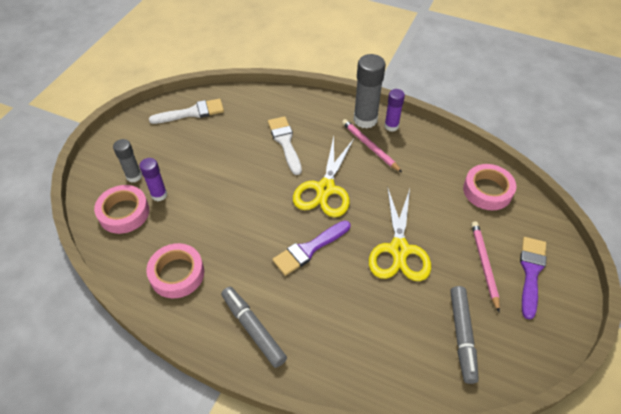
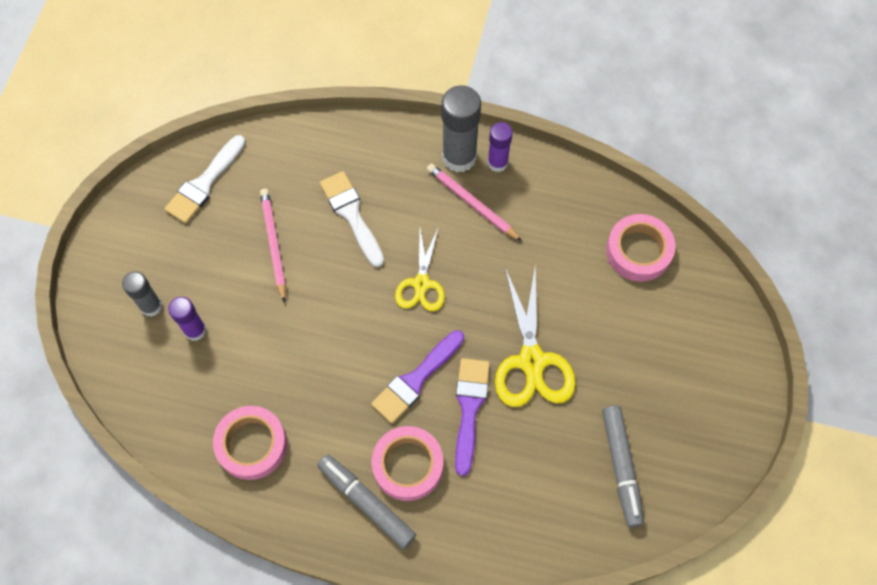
camera: 10 degrees left, 15 degrees up
pink tape [94,185,149,234] -> pink tape moved to [372,426,443,501]
white brush [149,99,224,124] -> white brush turned 150 degrees clockwise [165,135,246,224]
yellow scissors [293,137,354,217] -> yellow scissors [395,229,445,311], size x0.64
pink pencil [471,221,500,312] -> pink pencil moved to [260,189,286,303]
purple brush [520,237,547,320] -> purple brush moved to [455,358,490,476]

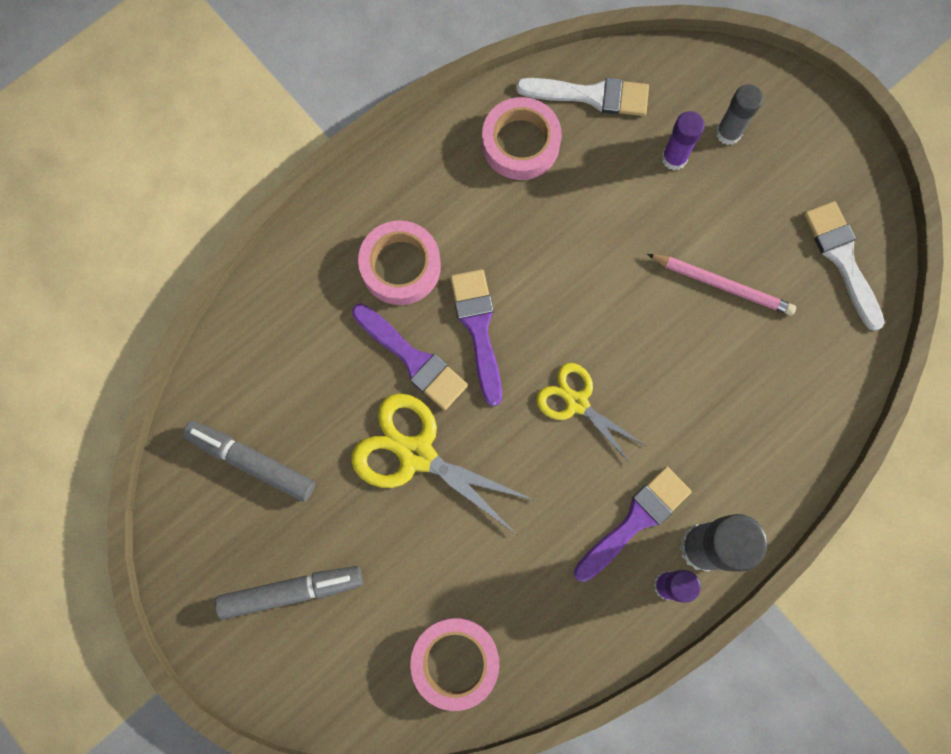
camera: 125 degrees right, 10 degrees up
grey marker [317,454,416,549] -> grey marker moved to [215,566,363,620]
white brush [320,171,384,267] -> white brush moved to [516,78,649,116]
pink pencil [427,163,522,241] -> purple brush [574,466,692,582]

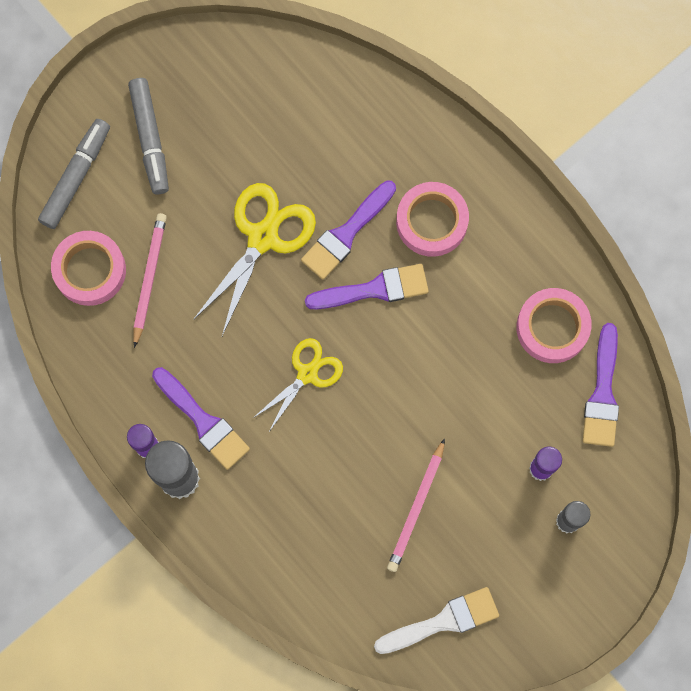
camera: 90 degrees right, 0 degrees up
grey marker [182,421,315,502] -> grey marker moved to [38,119,110,229]
white brush [516,78,649,116] -> purple brush [583,323,619,447]
none -> pink pencil [133,213,167,348]

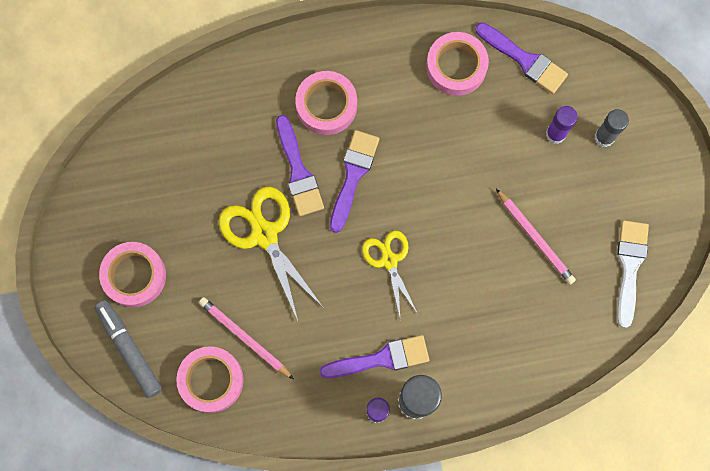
camera: 60 degrees left, 0 degrees up
grey marker [128,78,169,194] -> pink tape [99,242,166,307]

